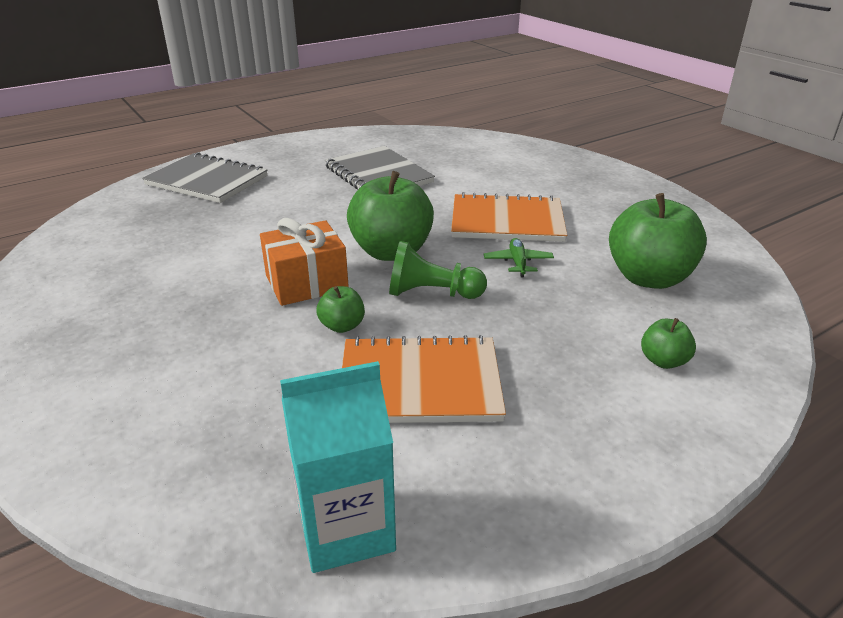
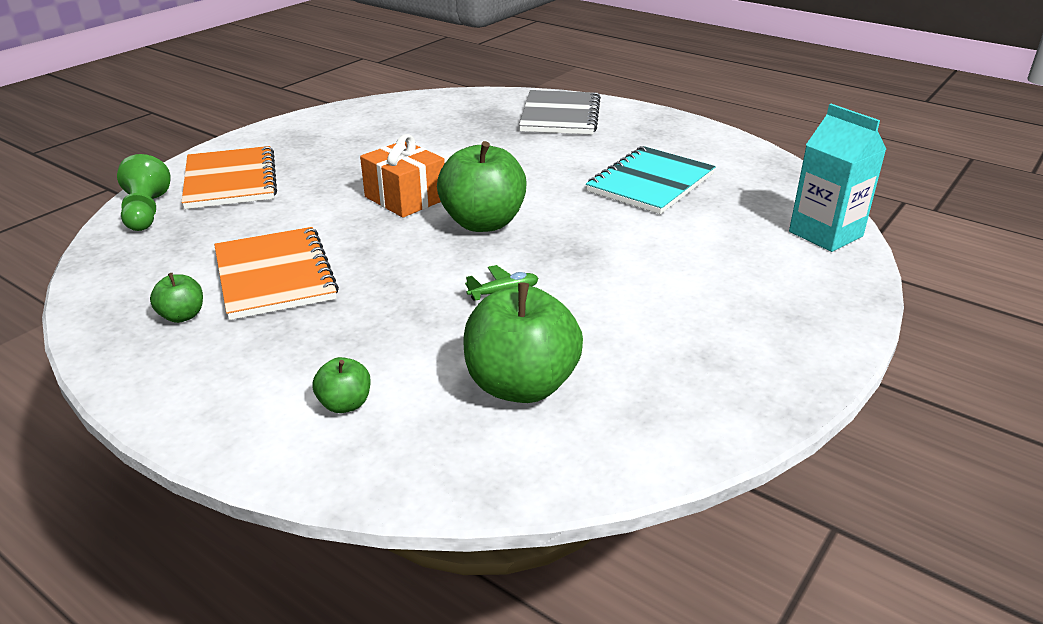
camera: 70 degrees right, 0 degrees up
turquoise carton [280,361,396,573] -> turquoise carton moved to [789,104,886,252]
green apple [316,286,365,333] -> green apple moved to [150,273,203,323]
grey notebook [325,146,435,190] -> turquoise notebook [586,146,716,214]
green pawn [389,241,487,299] -> green pawn moved to [117,154,170,231]
orange notebook [451,192,567,242] -> orange notebook moved to [181,146,277,209]

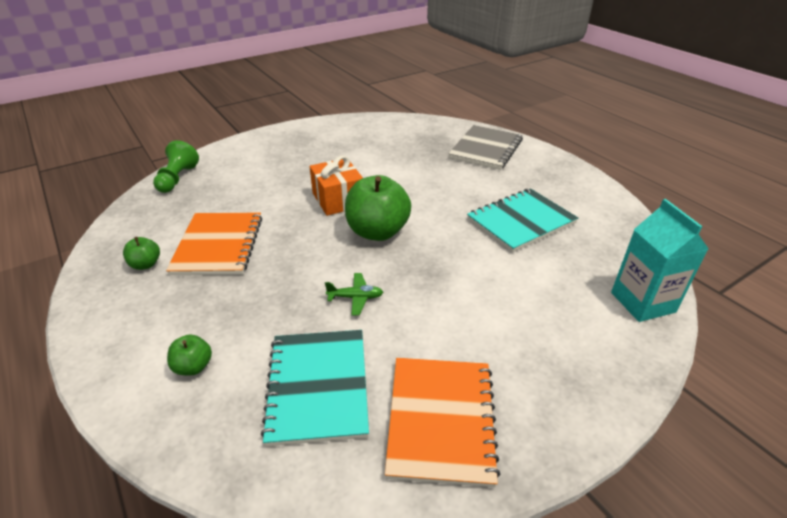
camera: 20 degrees right, 5 degrees up
orange notebook [181,146,277,209] -> orange notebook moved to [385,358,501,488]
green apple [464,282,583,403] -> turquoise notebook [261,330,369,447]

